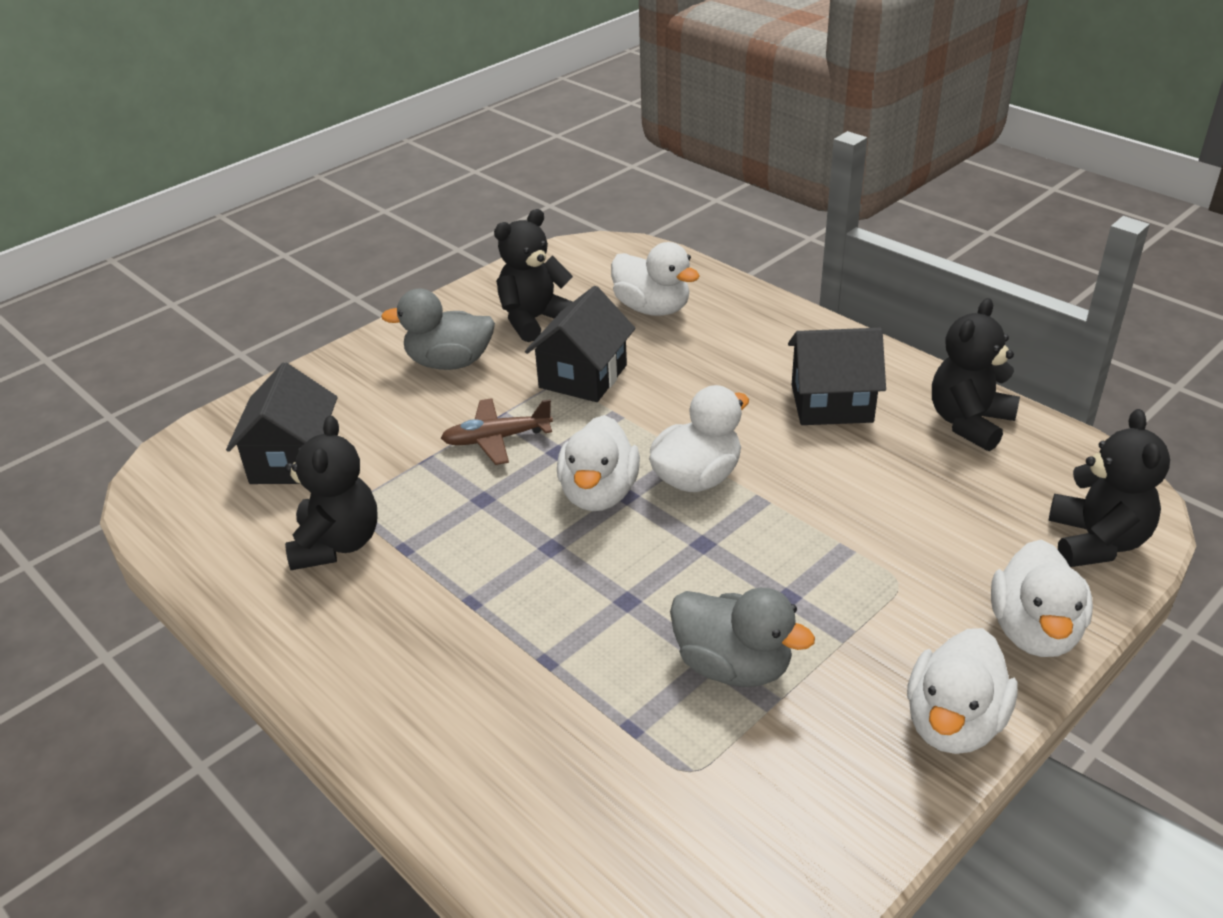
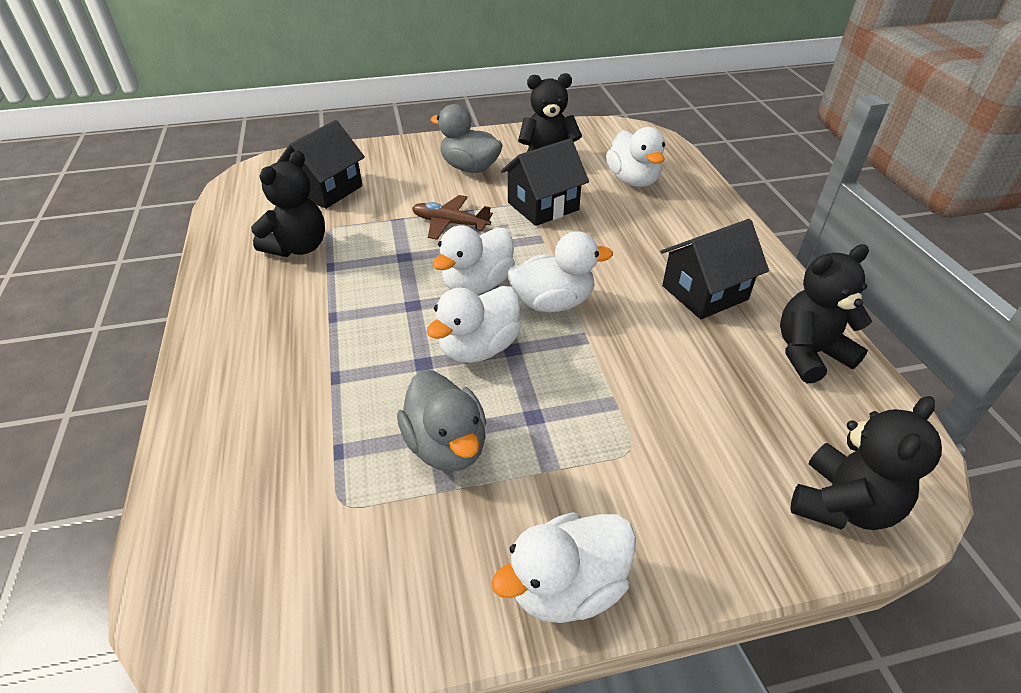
camera: 30 degrees right, 5 degrees up
black house [788,328,886,425] -> black house turned 60 degrees counterclockwise [660,219,769,319]
white duck [991,540,1093,657] -> white duck moved to [426,286,521,363]

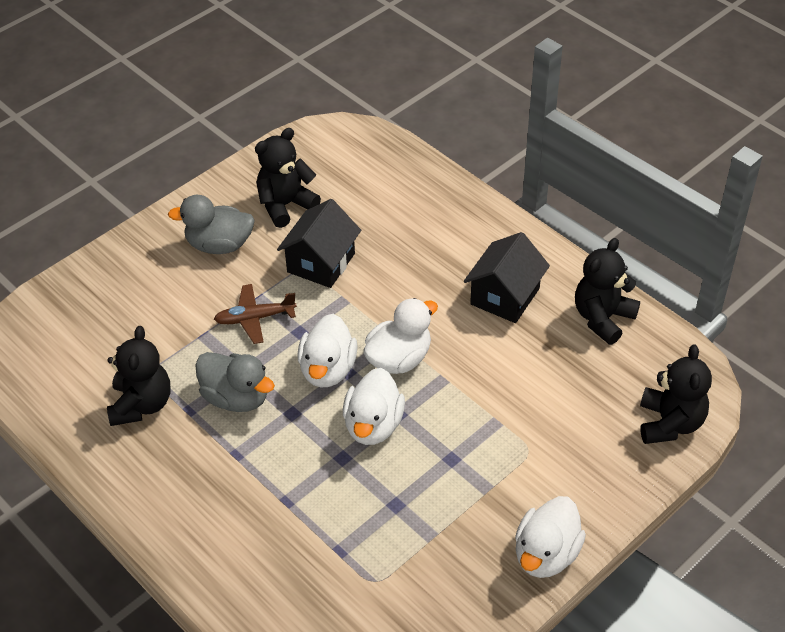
camera: 30 degrees left, 5 degrees up
black house [276,120,365,209] -> none
grey duck [397,370,486,472] -> grey duck moved to [195,352,275,412]
white duck [606,127,665,187] -> none

